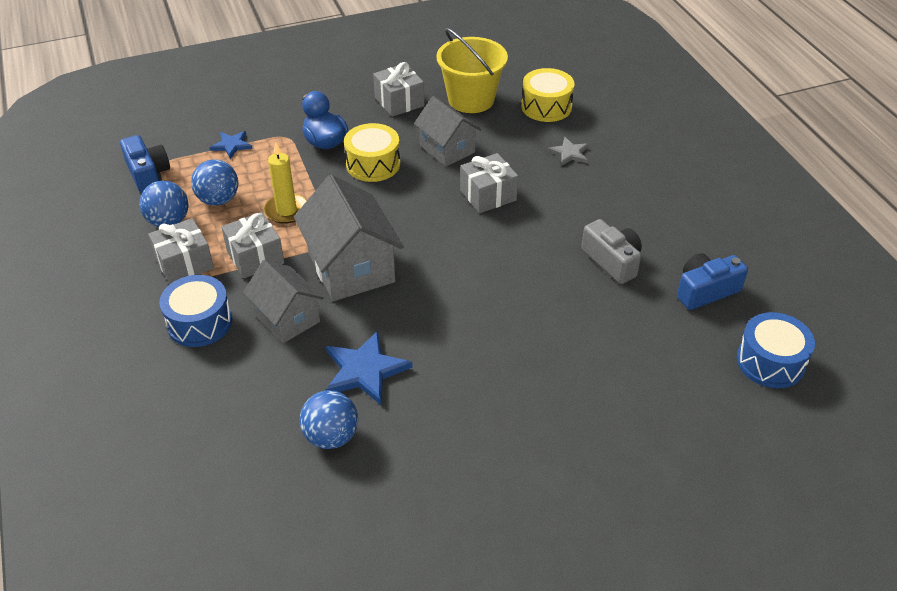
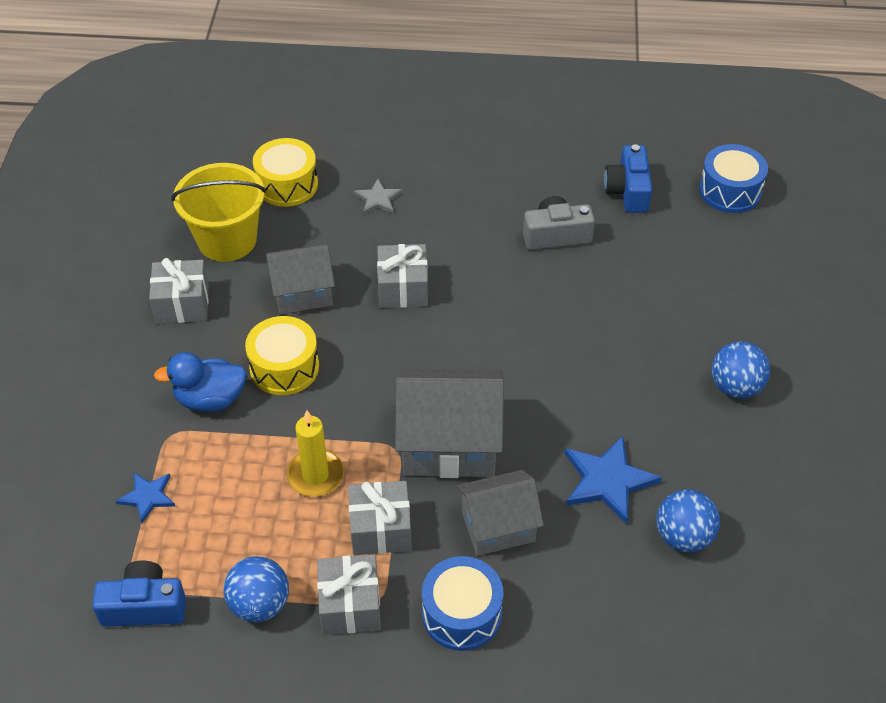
camera: 65 degrees left, 5 degrees up
blue ball [191,159,239,206] -> blue ball moved to [711,341,770,399]

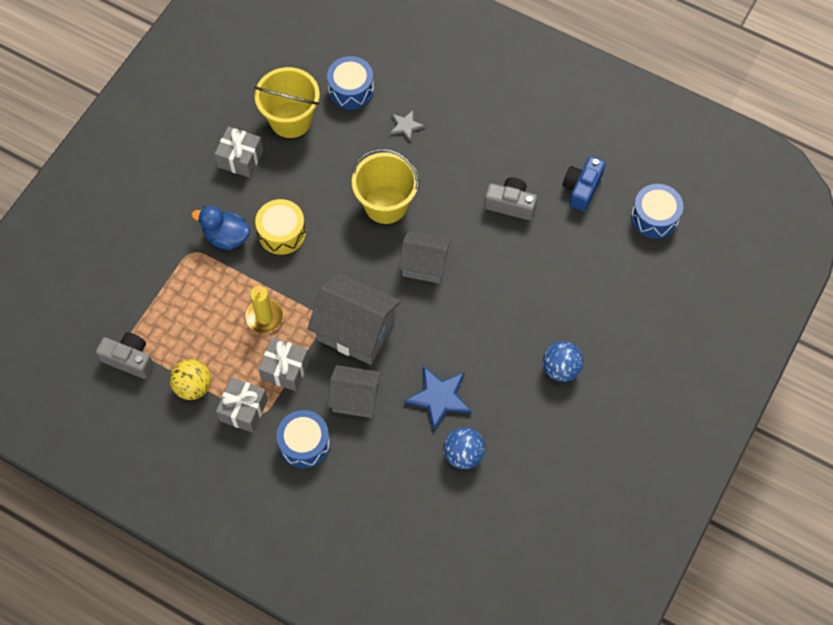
camera: 25 degrees right, 15 degrees up
blue camera [92,561,186,627] -> grey camera [96,332,154,379]
blue star [116,473,175,523] -> none
blue ball [223,556,289,622] -> yellow ball [170,359,211,400]
yellow drum [253,138,318,207] -> blue drum [327,56,374,109]
grey house [265,244,335,314] -> grey house moved to [399,231,451,284]
grey gift [377,244,428,308] -> yellow bucket [352,148,419,224]

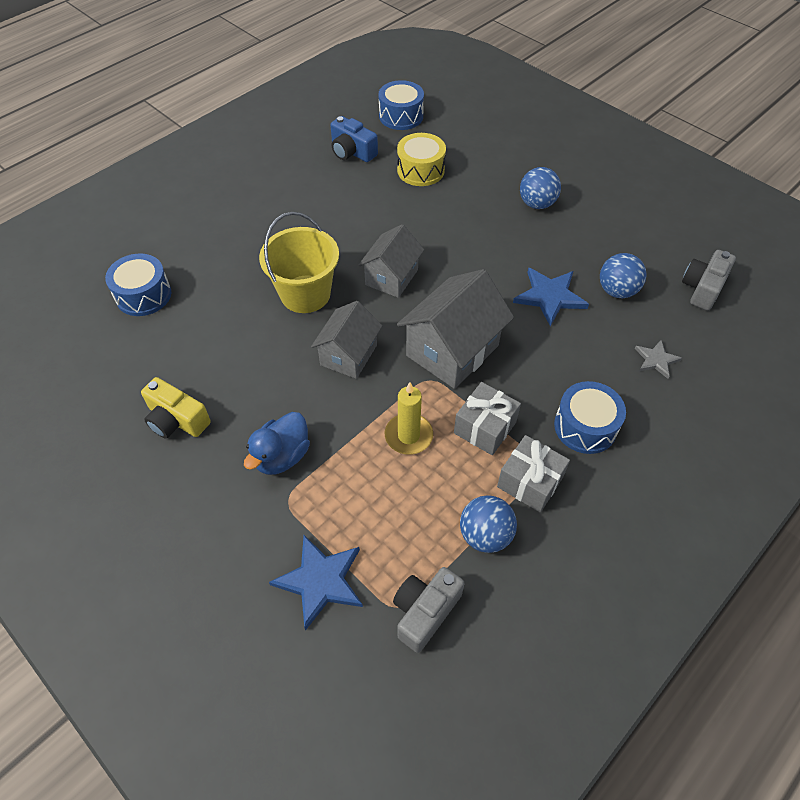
camera: 75 degrees left, 10 degrees down
yellow ball [170,359,211,400] -> blue ball [460,495,517,553]
grey gift [214,126,263,178] -> yellow camera [141,377,211,438]
yellow bucket [254,67,320,138] -> none
yellow drum [255,199,306,255] -> yellow drum moved to [397,133,446,186]
grey house [328,365,381,418] -> grey house moved to [311,301,382,379]
grey star [390,110,425,143] -> grey star moved to [635,340,682,379]
grey camera [484,177,537,220] -> grey camera moved to [682,250,736,310]
none -> blue star [269,535,363,631]

